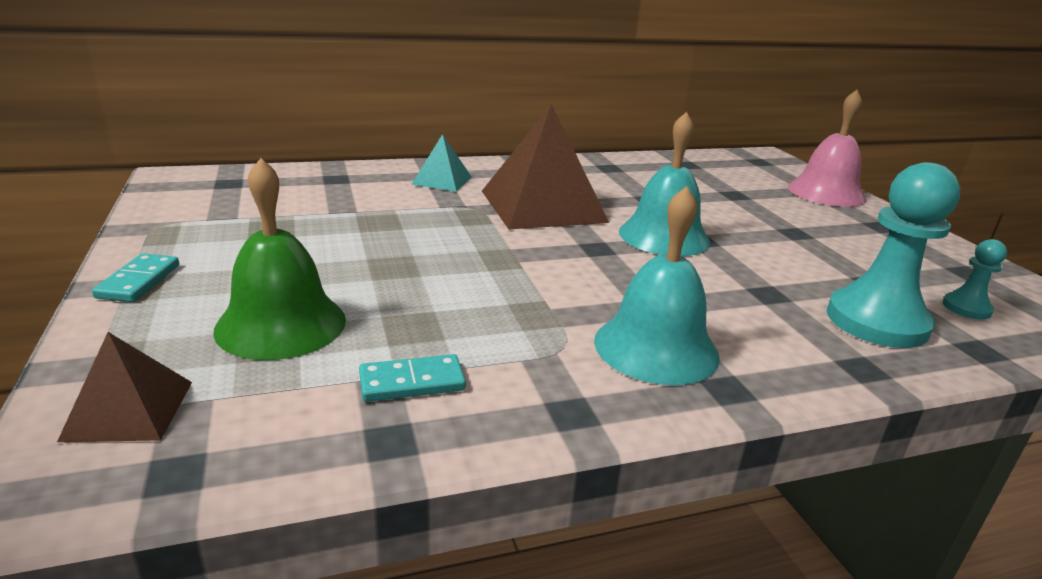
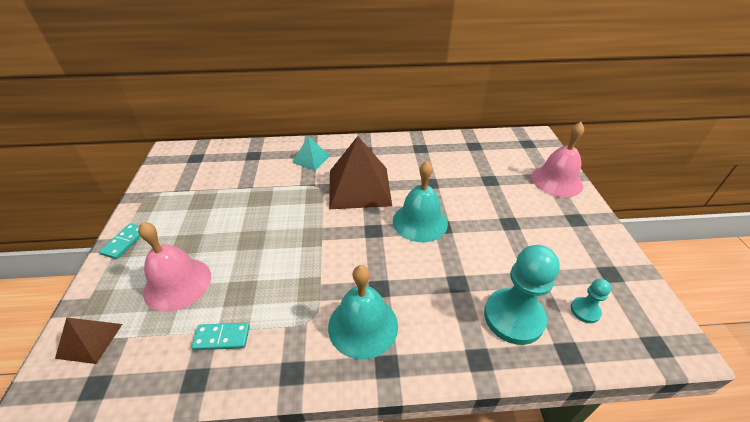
camera: 15 degrees right, 15 degrees up
green bell [213,158,346,360] -> pink bell [138,222,211,312]

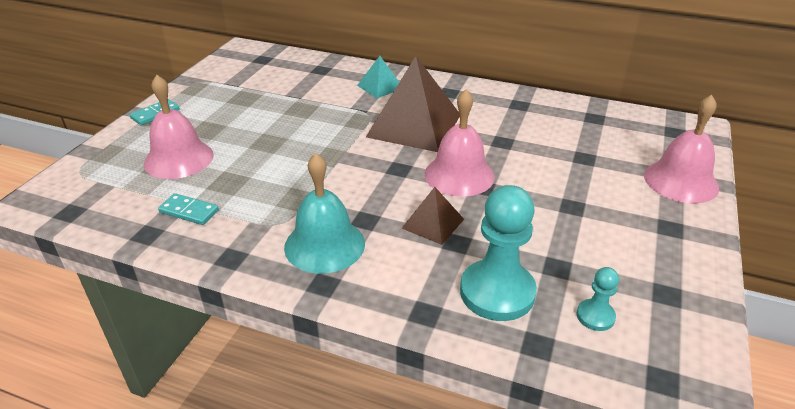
camera: 25 degrees right, 5 degrees down
brown pyramid [55,318,122,364] -> brown pyramid moved to [402,187,464,245]
turquoise bell [393,161,448,242] -> pink bell [425,89,495,197]

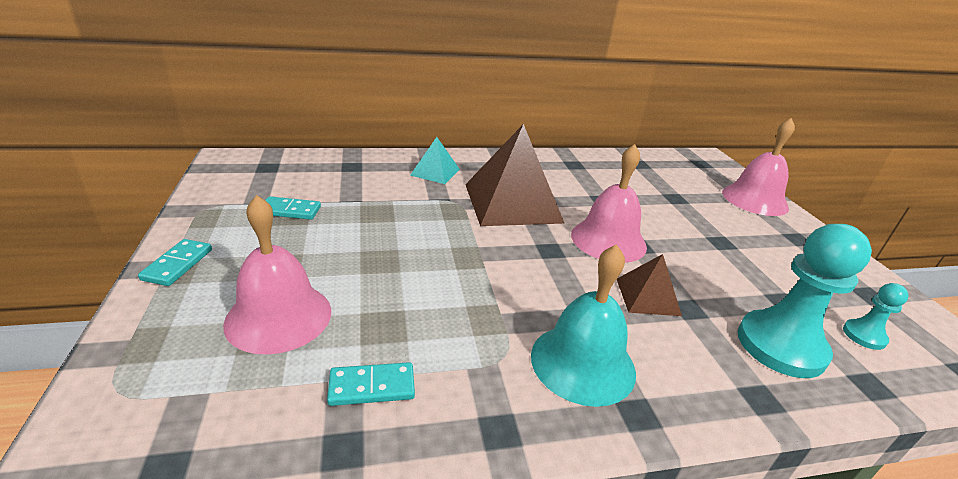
camera: 35 degrees left, 5 degrees down
none -> turquoise domino [265,196,321,220]

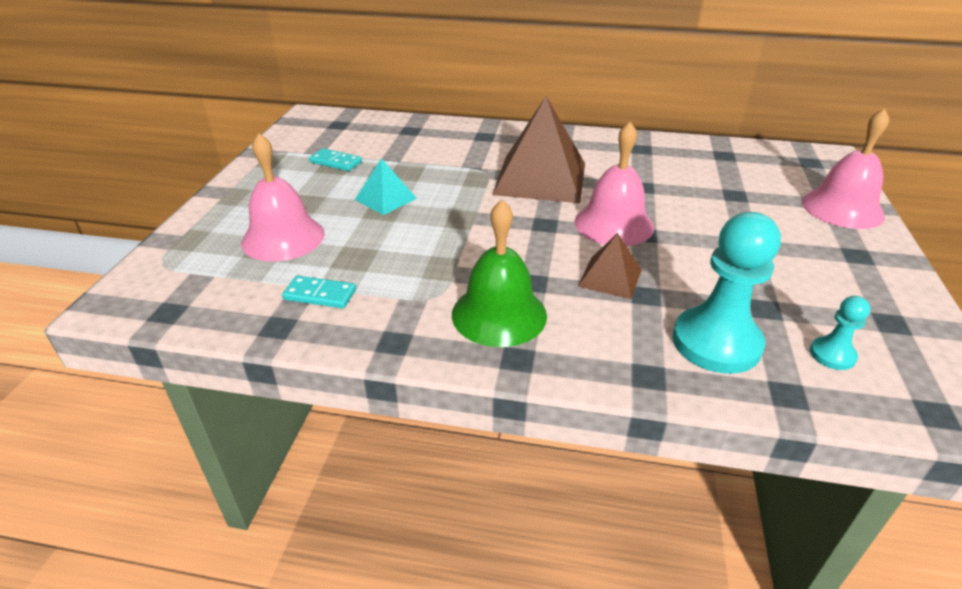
camera: 25 degrees right, 5 degrees up
turquoise domino [138,239,212,286] -> none
turquoise pyramid [410,137,460,184] -> turquoise pyramid moved to [355,158,417,215]
turquoise bell [531,244,636,407] -> green bell [452,200,547,347]

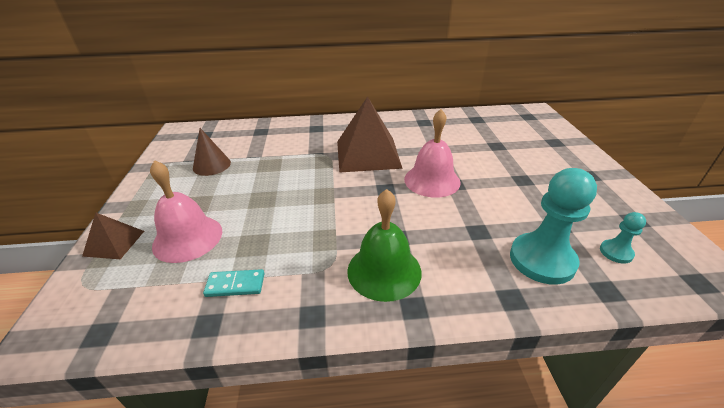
camera: 15 degrees left, 0 degrees up
turquoise domino [309,148,362,171] -> brown cone [193,128,231,176]
turquoise pyramid [355,158,417,215] -> none
brown pyramid [578,233,642,299] -> brown pyramid moved to [82,213,144,259]
pink bell [802,108,889,229] -> none

